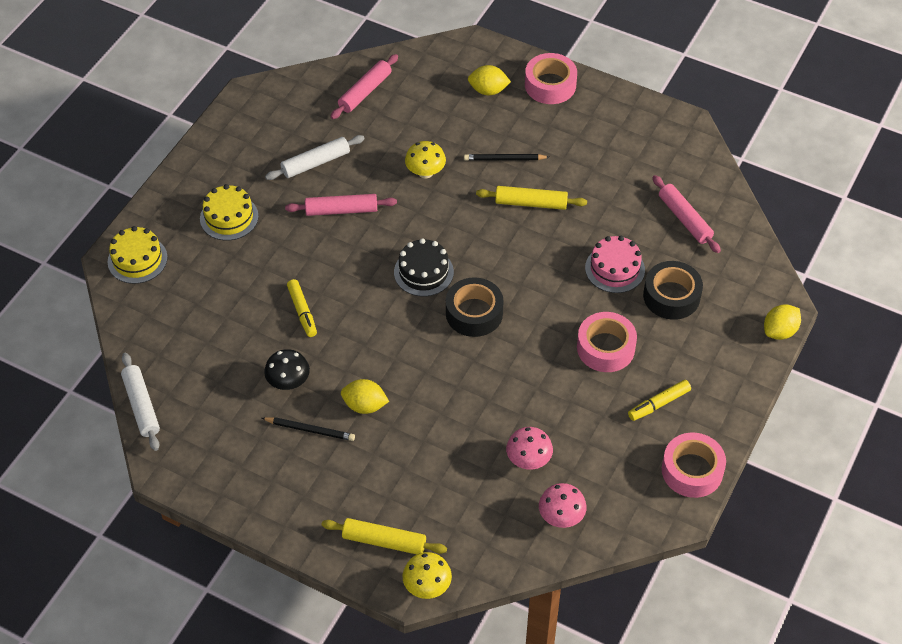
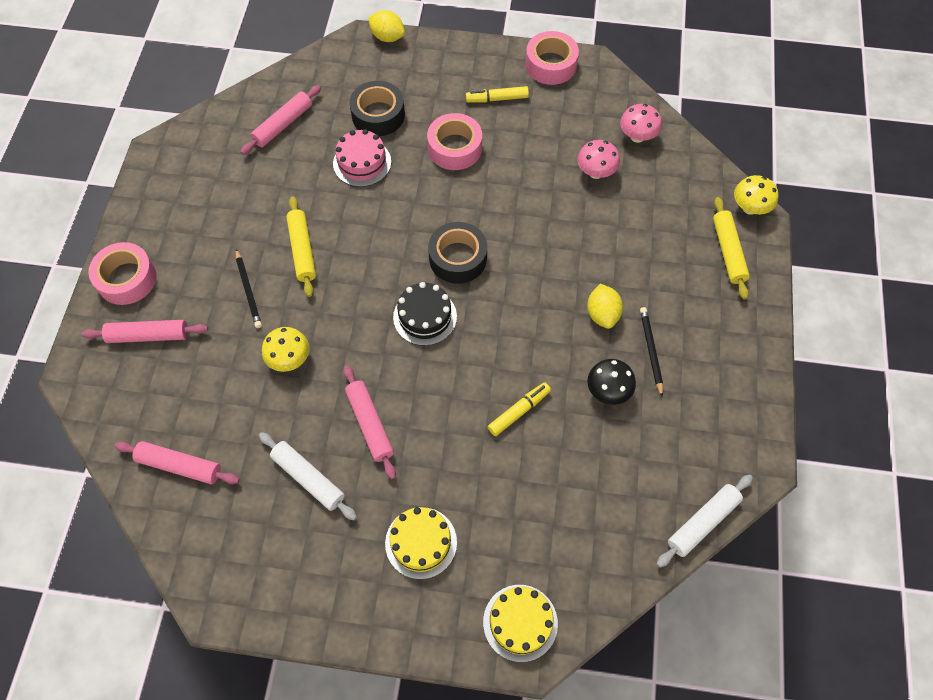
camera: 110 degrees left, 10 degrees up
yellow lemon [468,65,511,95] -> pink rolling pin [82,320,208,343]
yellow marker [628,380,691,421] -> yellow marker turned 135 degrees clockwise [466,86,529,103]

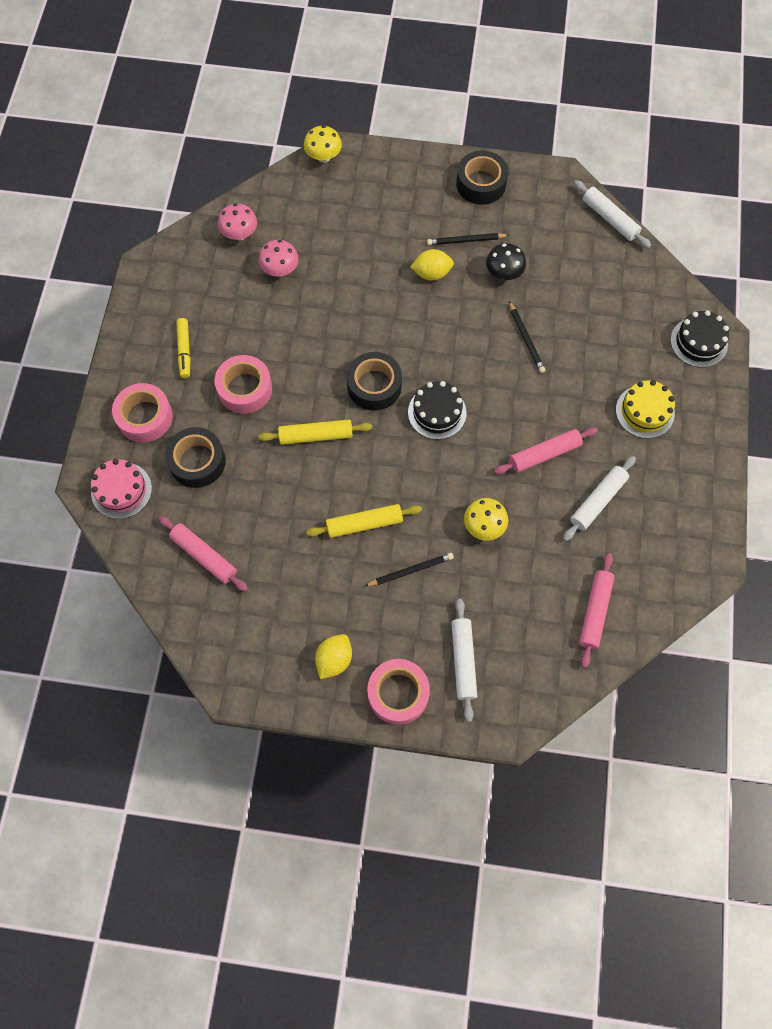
camera: 90 degrees left, 5 degrees up
pink rolling pin [82,320,208,343] -> white rolling pin [451,599,477,722]
pink cake [333,129,391,187] -> pink cake moved to [91,459,152,519]
yellow lemon [368,10,405,42] -> yellow lemon moved to [315,634,352,679]
yellow cake [483,585,558,662] -> black cake [670,310,729,368]
yellow marker [488,382,551,436] -> black pencil [509,301,545,373]
pink tape [525,31,579,85] -> pink tape moved to [112,383,173,443]
yellow rolling pin [713,197,750,299] -> yellow rolling pin moved to [258,420,372,445]
none -> black tape [456,151,508,205]

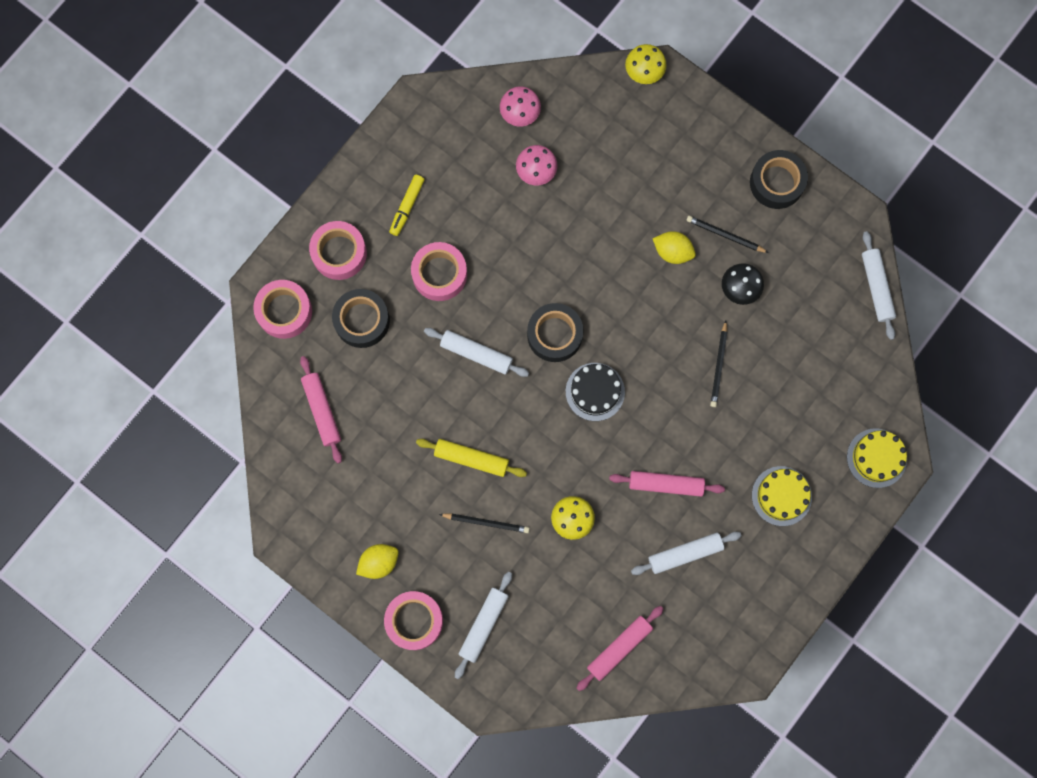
camera: 30 degrees right, 10 degrees up
pink cake [91,459,152,519] -> pink tape [253,280,312,339]
yellow rolling pin [258,420,372,445] -> white rolling pin [424,328,529,377]
black cake [670,310,729,368] -> yellow cake [847,428,907,488]

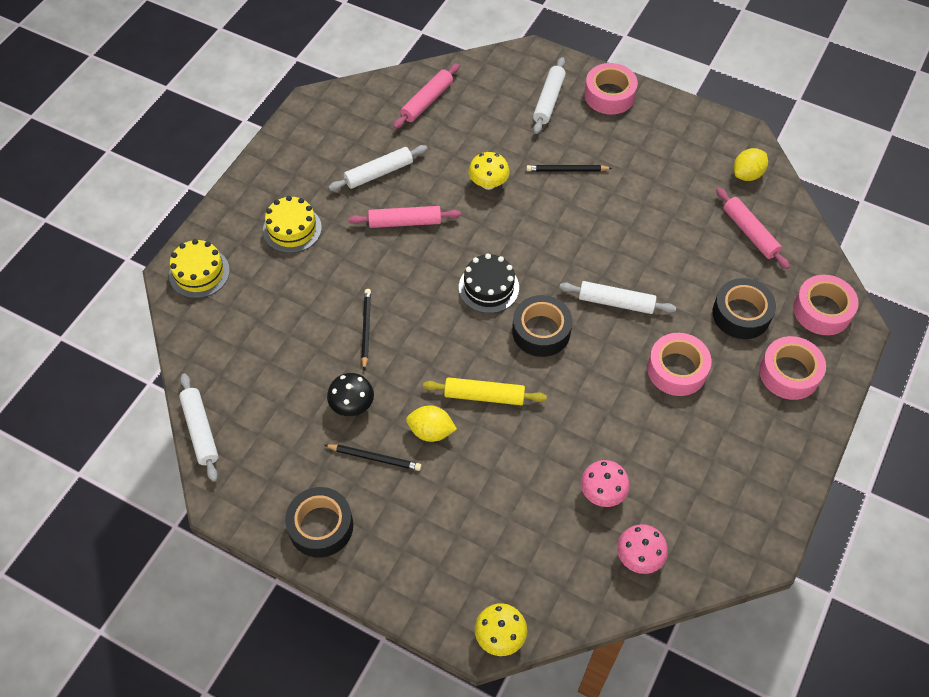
camera: 170 degrees right, 20 degrees down
yellow lemon [356,544,399,579] -> yellow lemon moved to [734,148,768,181]
yellow marker [389,175,425,236] -> none
yellow rolling pin [416,439,527,477] -> yellow rolling pin moved to [423,377,547,405]

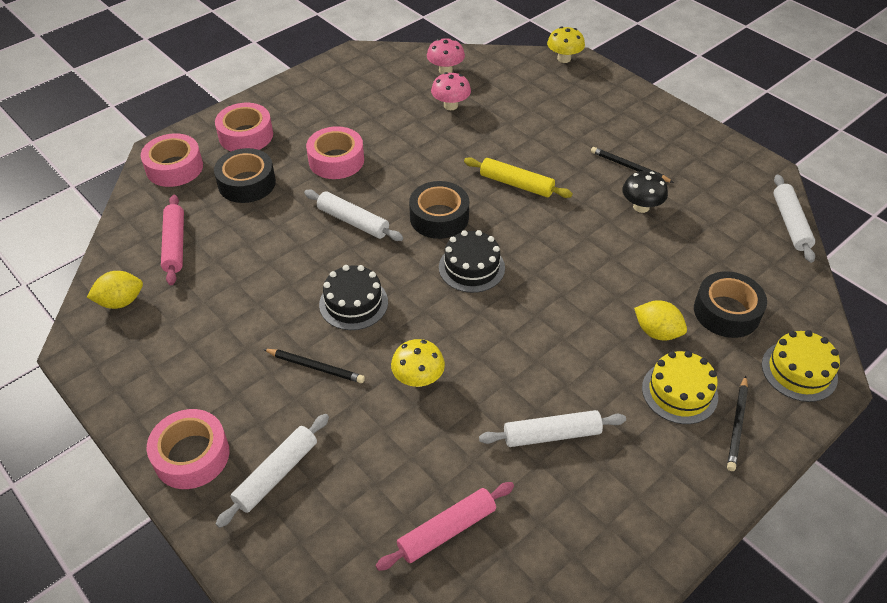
camera: 160 degrees left, 10 degrees down
black tape [285,487,353,558] -> black tape moved to [694,271,767,338]
pink rolling pin [348,206,461,228] -> none
black pencil [361,289,371,370] -> black pencil moved to [727,376,748,471]
yellow lemon [406,406,457,442] -> yellow lemon moved to [634,300,687,340]
none -> black cake [319,265,388,330]

